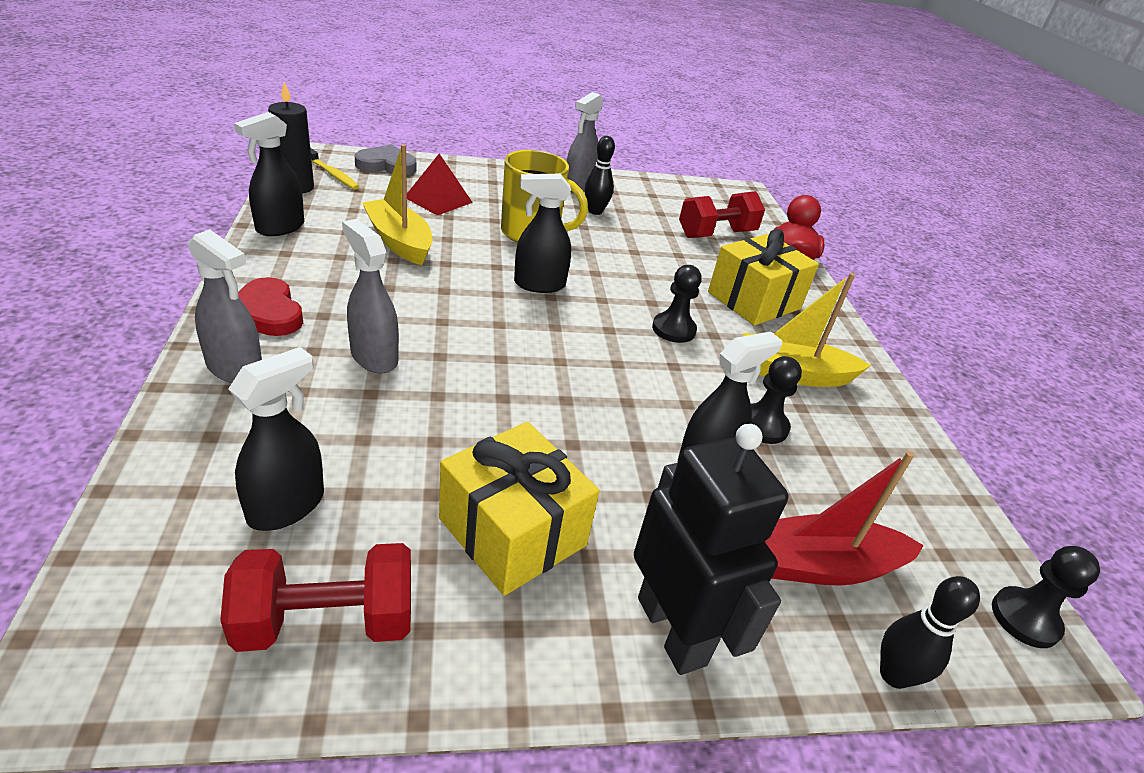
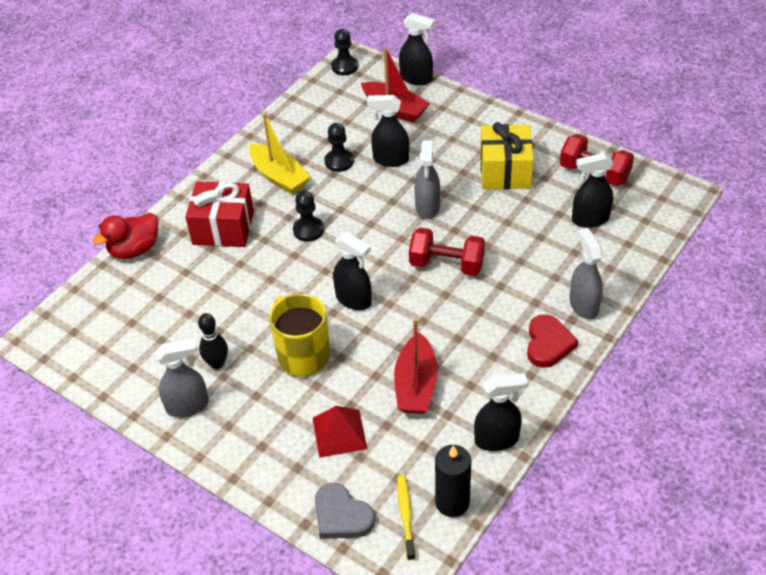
camera: 130 degrees left, 10 degrees up
grey spray bottle [342,219,399,373] -> grey spray bottle moved to [414,141,440,219]
yellow boat [362,144,433,265] -> red boat [394,318,438,414]
black robot [634,424,788,675] -> none
red dumbbell [679,191,765,238] -> red dumbbell moved to [409,227,485,276]
yellow gift [708,229,819,326] -> red gift [185,181,254,247]
black bowling pin [880,576,980,689] -> black spray bottle [399,13,435,85]

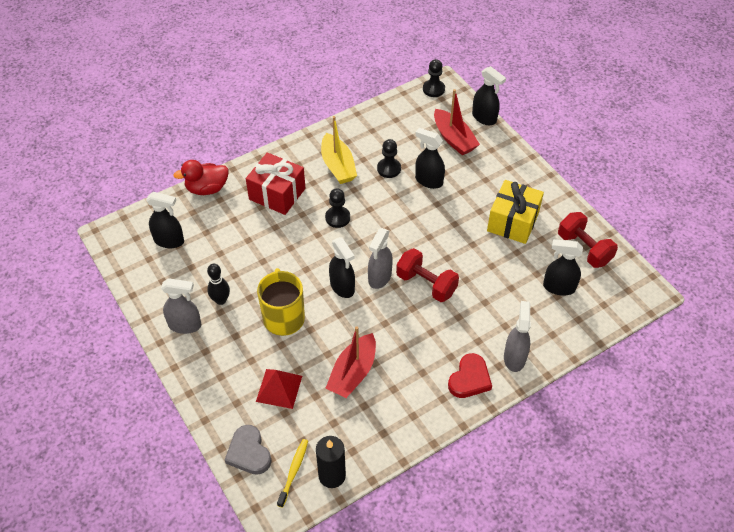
camera: 20 degrees right, 5 degrees up
grey spray bottle [414,141,440,219] -> grey spray bottle moved to [368,228,393,289]
black spray bottle [474,373,528,451] -> black spray bottle moved to [146,192,184,248]

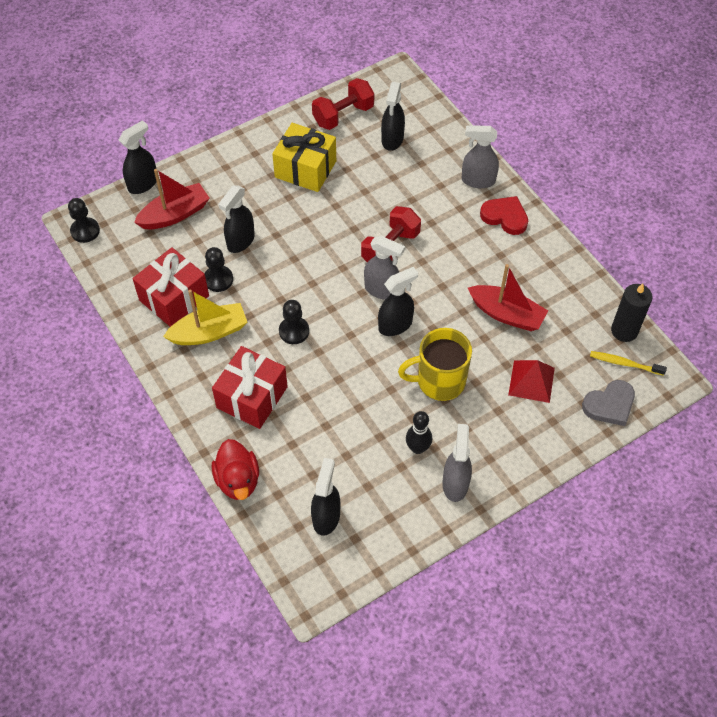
camera: 90 degrees left, 5 degrees up
none -> red gift [133,247,209,327]

